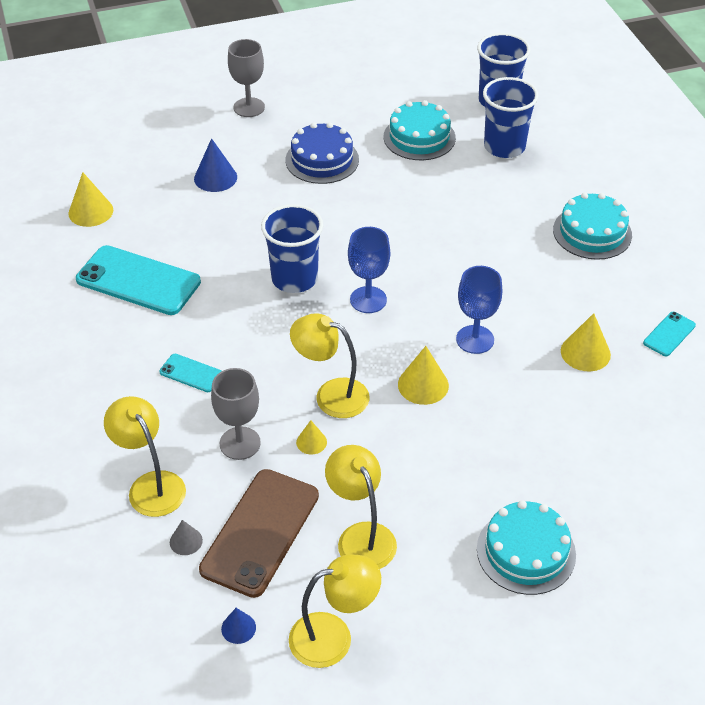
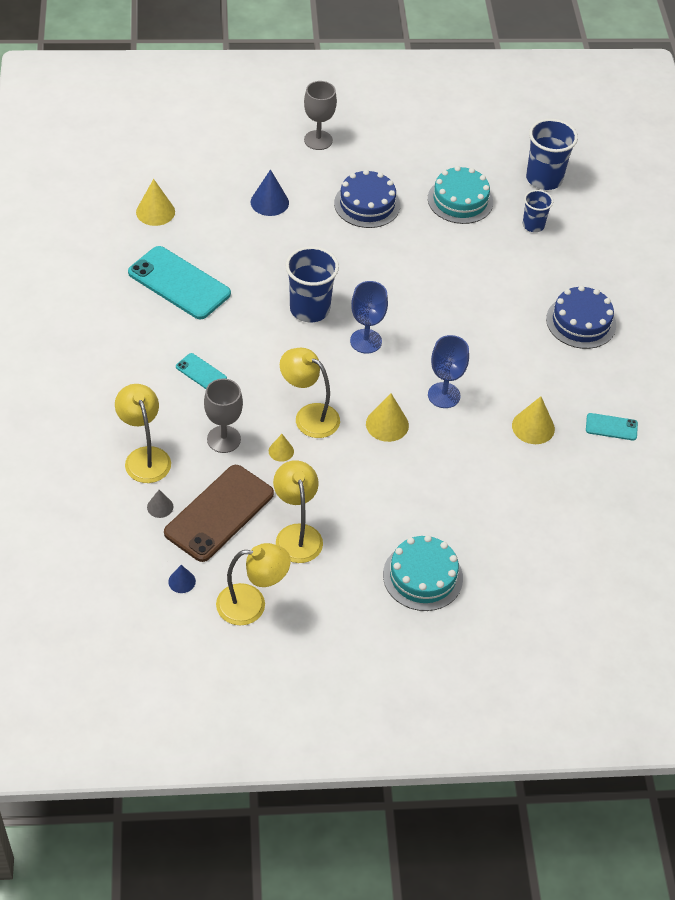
camera: 10 degrees right, 5 degrees up
blue cup [483,77,539,158] -> blue cup [523,190,553,232], size x0.59
turquoise cake [553,193,632,260] -> blue cake [546,285,616,349]
turquoise phone [643,312,696,356] -> turquoise phone turned 45 degrees clockwise [586,413,638,440]

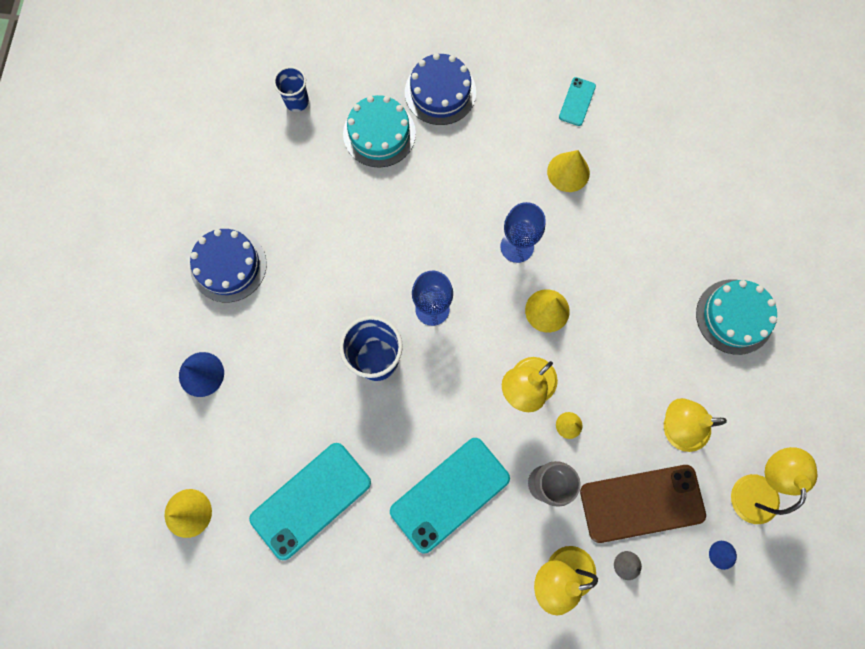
camera: 75 degrees left, 25 degrees up
brown phone [164,465,274,562] -> brown phone turned 60 degrees counterclockwise [580,465,706,543]
turquoise phone [176,353,227,389] -> turquoise phone [390,438,510,554], size x2.09
grey goblet [304,81,337,150] -> none
turquoise cake [428,166,493,224] -> turquoise cake moved to [343,95,416,168]
blue cup [526,119,578,190] -> none

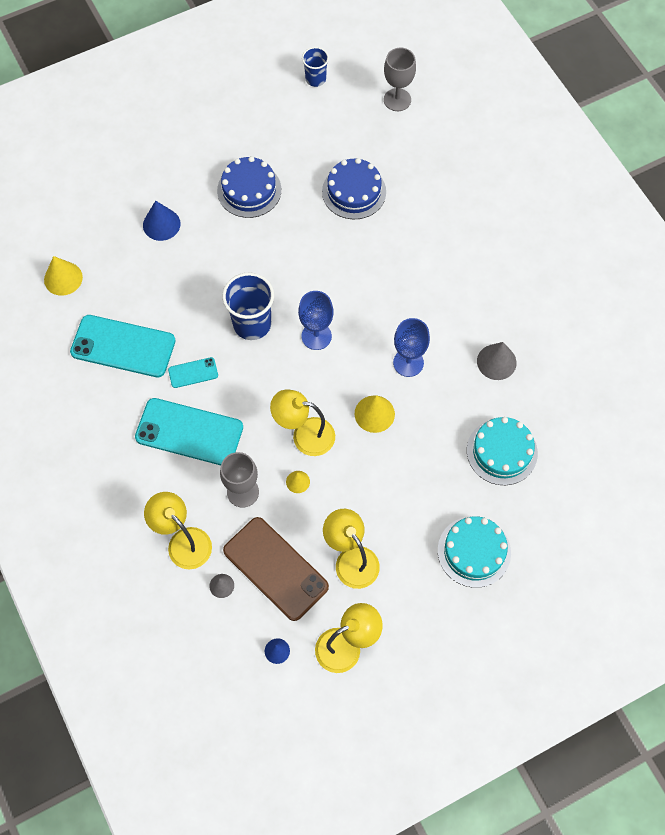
camera: 55 degrees right, 10 degrees down
blue cup [273,66,309,112] -> blue cup moved to [302,47,329,87]
turquoise cake [343,95,416,168] -> turquoise cake moved to [467,417,538,485]
blue cake [405,53,476,125] -> blue cake moved to [322,158,386,219]
yellow cone [547,150,590,192] -> grey cone [477,342,517,380]
turquoise phone [559,77,596,126] -> turquoise phone moved to [168,357,218,388]
none -> grey goblet [384,47,416,111]

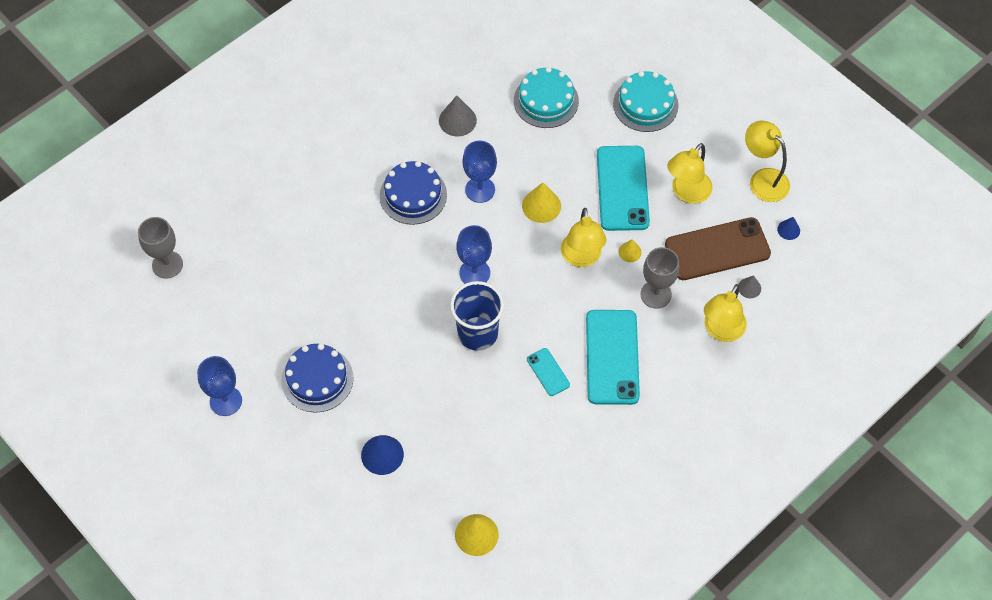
camera: 105 degrees left, 5 degrees down
turquoise phone [70,315,176,377] -> turquoise phone moved to [597,146,650,231]
brown phone [223,517,329,621] -> brown phone turned 45 degrees clockwise [665,217,771,280]
blue cup [302,47,329,87] -> none
blue cake [322,158,386,219] -> blue cake moved to [380,161,447,225]
none -> blue goblet [197,356,242,416]

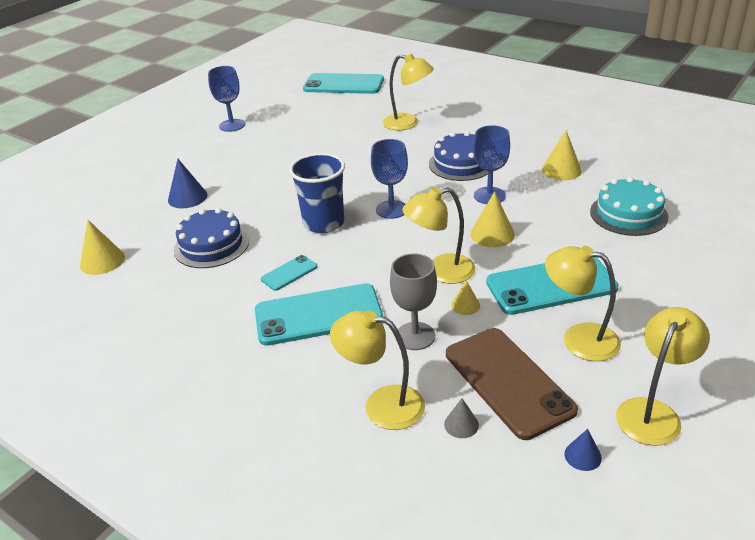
camera: 80 degrees right, 25 degrees down
grey goblet [138,217,183,278] -> turquoise phone [303,73,384,94]
blue cake [282,344,353,412] -> blue cake moved to [174,208,249,268]
grey cone [439,96,477,137] -> yellow cone [542,130,582,180]
turquoise cake [613,71,679,132] -> none
none -> yellow lamp [383,53,434,130]

